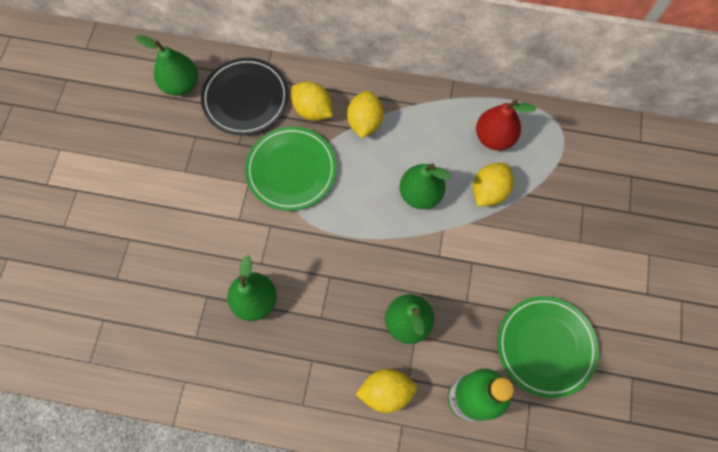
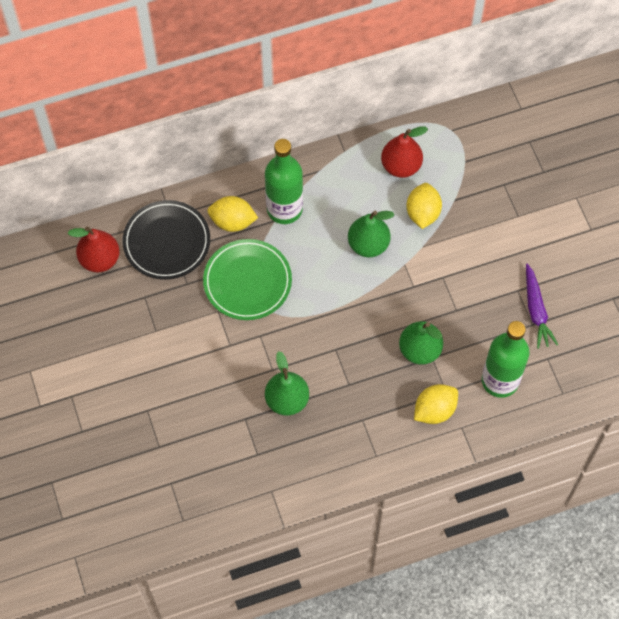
camera: 30 degrees left, 5 degrees down
green pear [135,35,198,96] -> red pear [68,227,120,273]
yellow lemon [347,91,384,138] -> green bottle [265,139,303,224]
green plate [497,296,599,398] -> purple carrot [526,264,558,349]

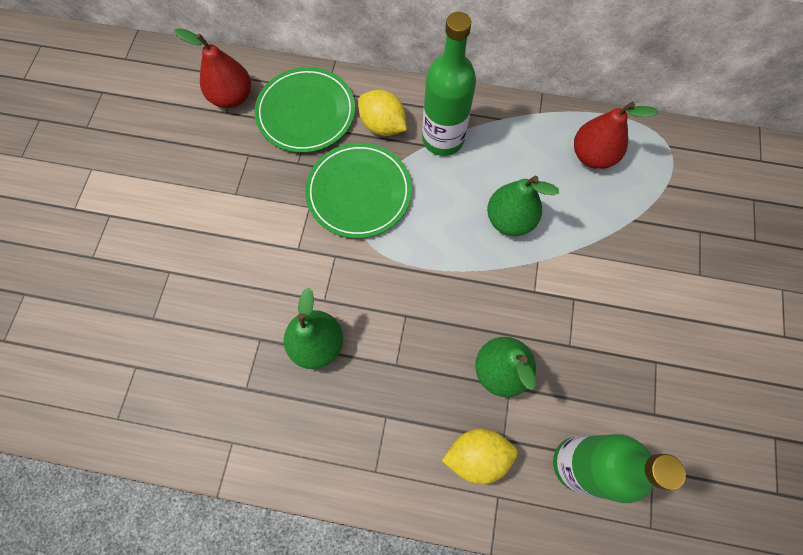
camera: 30 degrees right, 5 degrees up
black plate [123,200,210,280] -> green plate [254,67,355,153]
yellow lemon [406,183,442,229] -> none
purple carrot [526,264,558,349] -> none

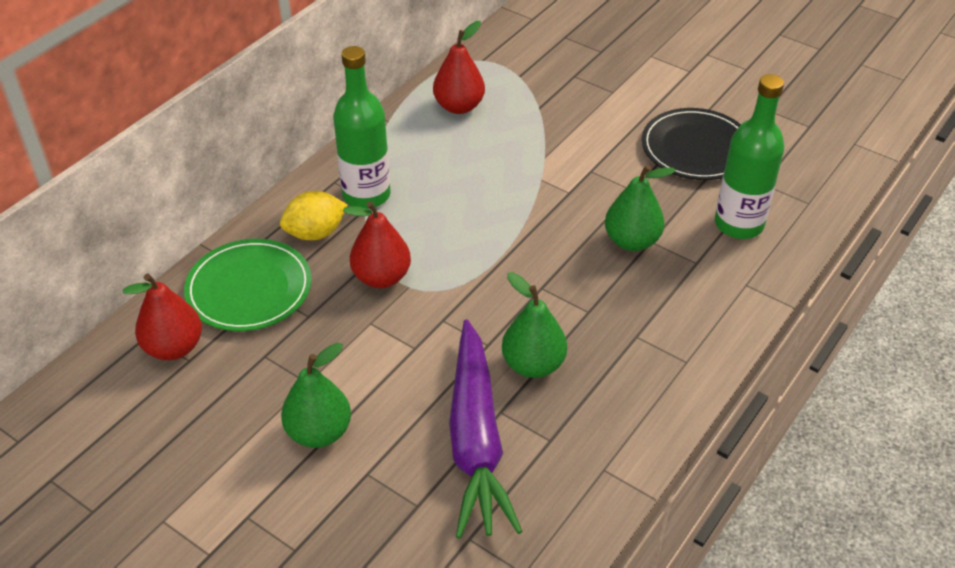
camera: 65 degrees left, 25 degrees down
green plate [305,143,412,238] -> red pear [343,201,411,288]
yellow lemon [442,429,518,484] -> none
green pear [487,176,559,236] -> green pear moved to [281,343,351,448]
none -> purple carrot [449,320,522,539]
none -> black plate [642,108,741,180]

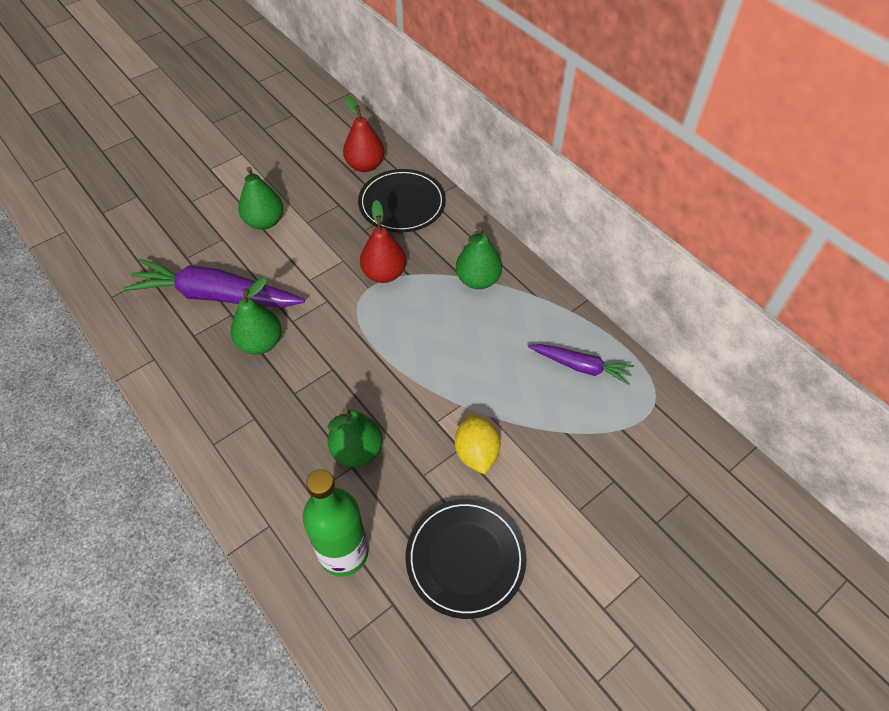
camera: 105 degrees right, 10 degrees up
green plate [184,239,312,331] -> black plate [358,169,446,232]
yellow lemon [280,191,348,240] -> yellow lemon moved to [455,415,501,475]
green bottle [333,46,391,209] -> green pear [456,227,502,289]
red pear [433,21,485,114] -> purple carrot [528,344,634,385]

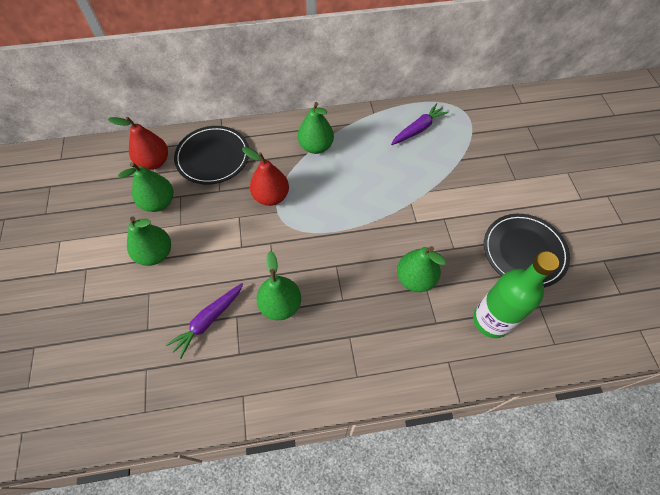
camera: 60 degrees left, 5 degrees up
purple carrot [123,259,305,307] -> purple carrot [166,283,243,359], size x0.55
yellow lemon [455,415,501,475] -> none
none -> green pear [118,162,173,212]

